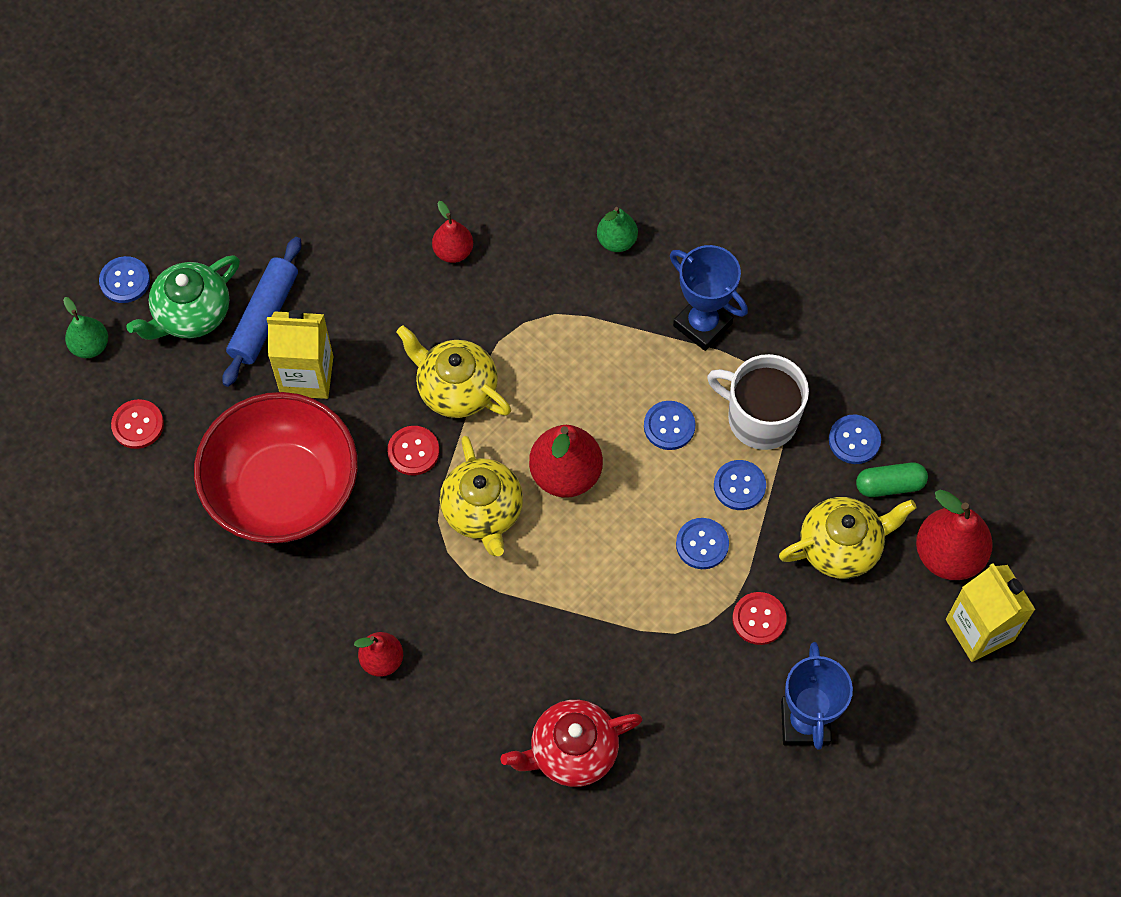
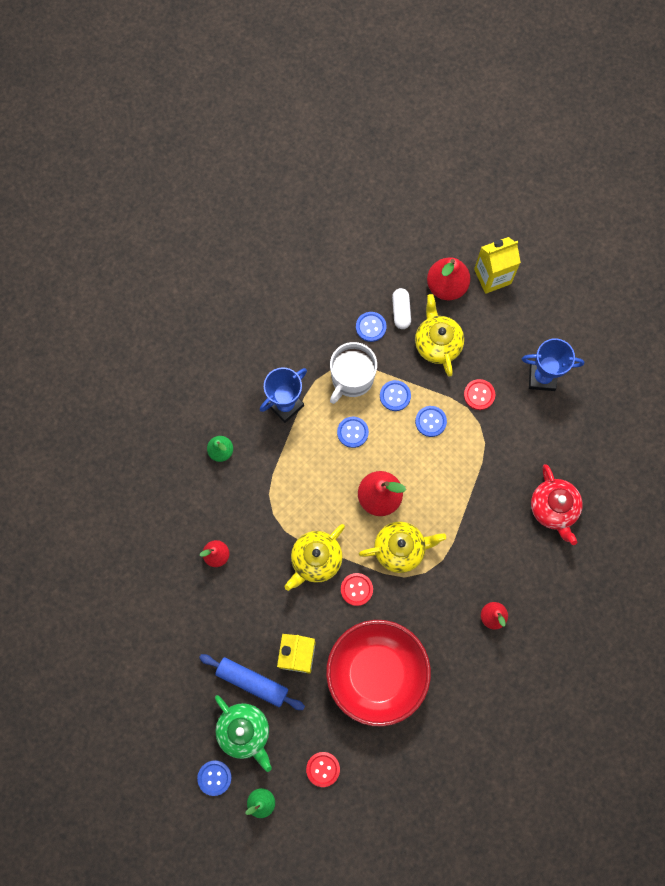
camera: 85 degrees left, 10 degrees up
green capsule [856,462,928,497] -> white capsule [392,288,411,329]

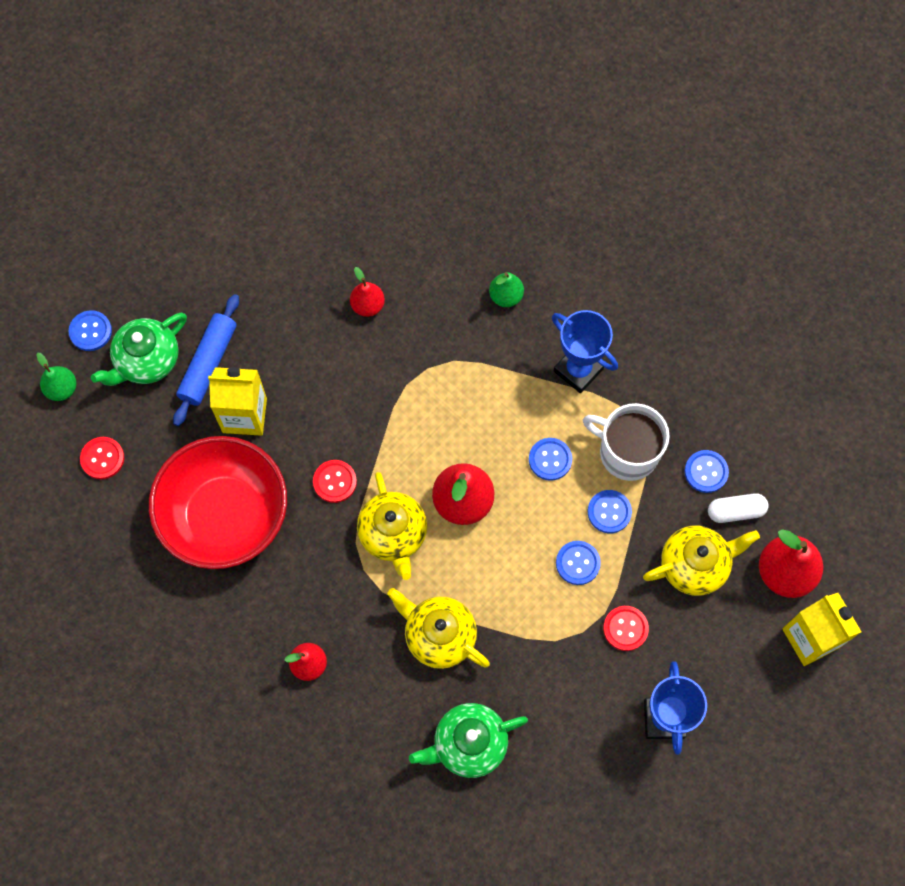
camera: 85 degrees right, 5 degrees down
yellow teapot [285,524,345,591] -> yellow teapot moved to [387,588,490,669]
red teapot [531,464,583,545] -> green teapot [409,703,528,778]

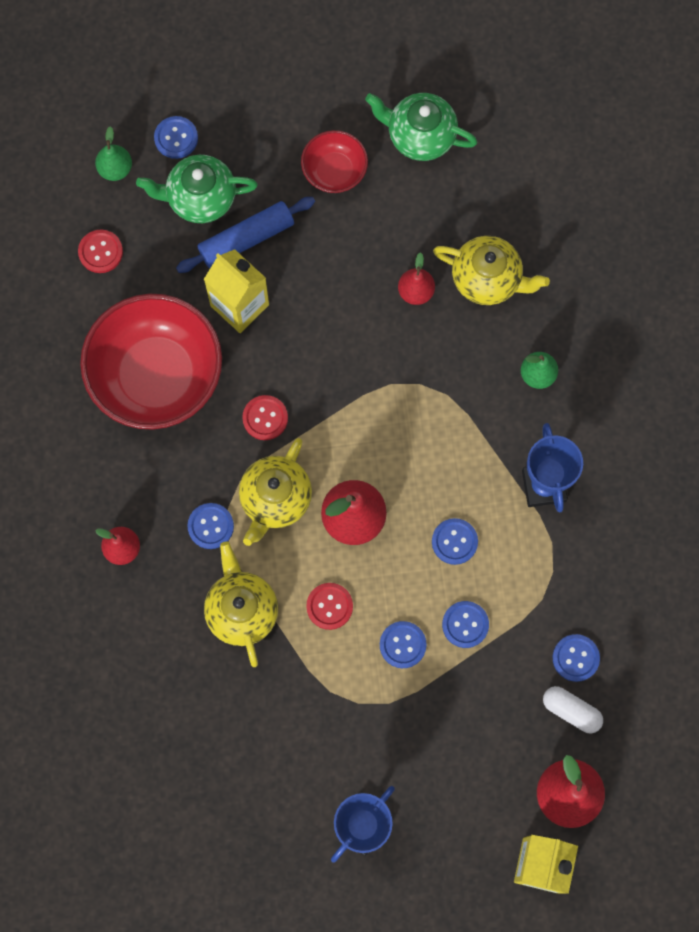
camera: 40 degrees right, 5 degrees up
green teapot [409,703,528,778] -> green teapot moved to [365,93,478,161]
white mug [583,403,670,481] -> none
red button [603,606,649,651] -> red button moved to [306,583,353,630]
yellow teapot [643,526,760,596] -> yellow teapot moved to [433,236,550,305]
none -> blue button [187,503,234,549]
none -> red bowl [301,130,368,193]

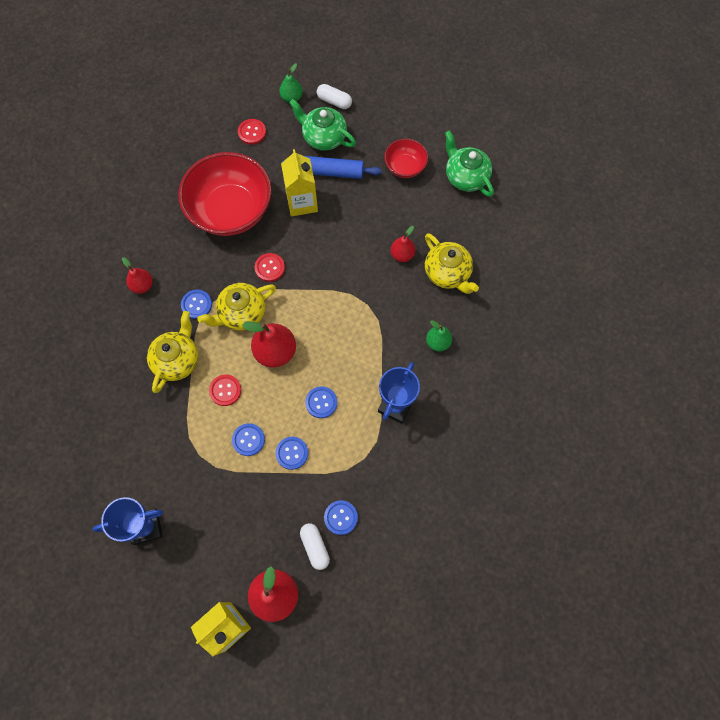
camera: 35 degrees right, 5 degrees down
blue button [154,116,198,159] -> white capsule [317,84,352,109]

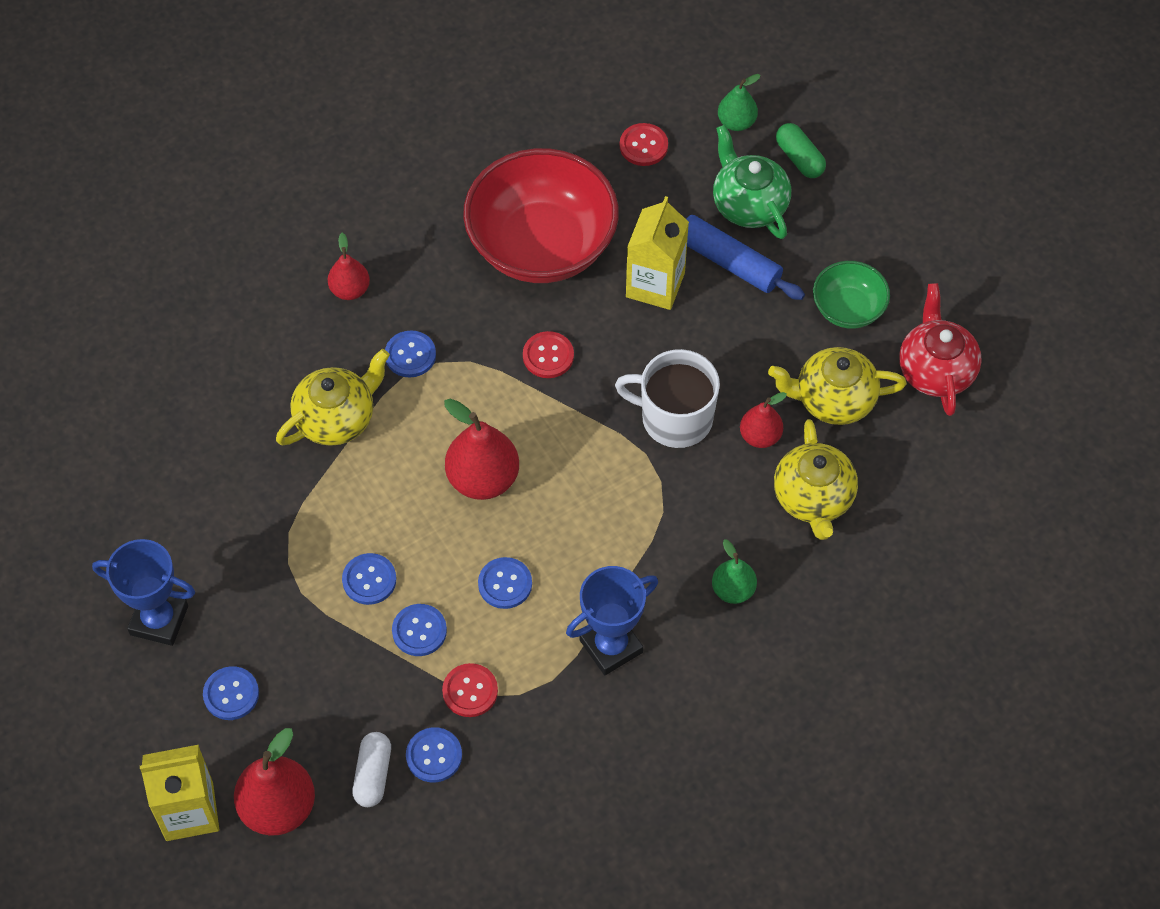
camera: 30 degrees right, 10 degrees down
yellow teapot [197,283,276,331] -> yellow teapot moved to [768,347,907,425]
red button [209,375,241,406] -> red button moved to [442,663,498,717]
white capsule [317,84,352,109] -> green capsule [776,123,826,178]
red bowl [384,139,428,178] -> green bowl [813,261,890,329]
green teapot [445,130,494,197] -> red teapot [899,283,982,416]
none -> blue button [203,666,259,720]
none -> white mug [615,349,720,448]

